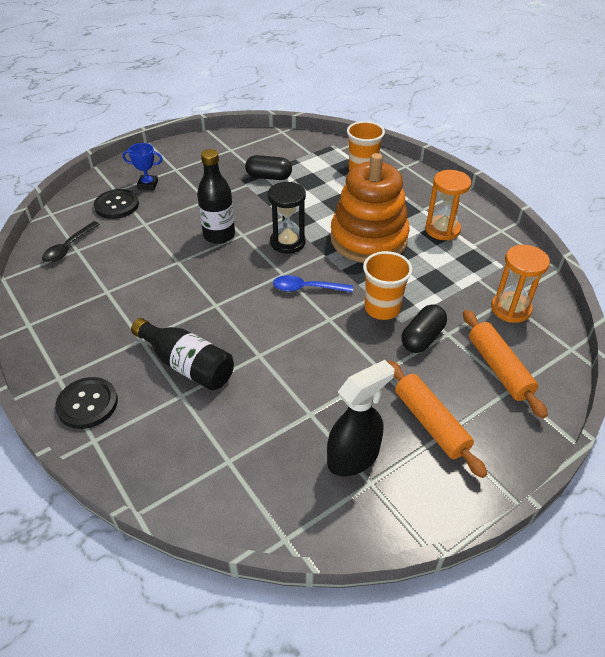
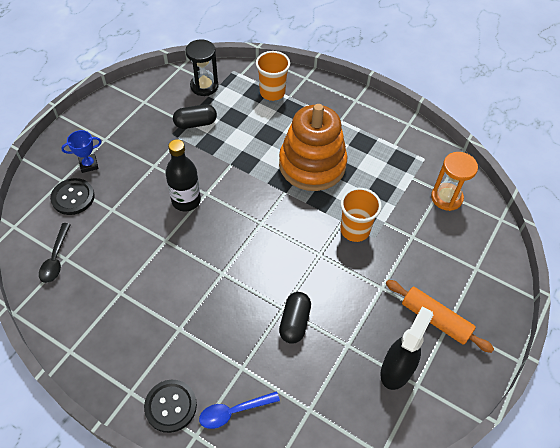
camera: 25 degrees left, 10 degrees up
black bottle [131,318,234,391] -> none
black hourglass [268,182,306,254] -> black hourglass moved to [185,39,219,96]
blue spoon [273,275,353,292] -> blue spoon moved to [199,391,280,429]
black capsule [401,304,447,353] -> black capsule moved to [279,292,311,344]
orange hourglass [425,170,471,240] -> none
orange rolling pin [463,310,548,418] -> none

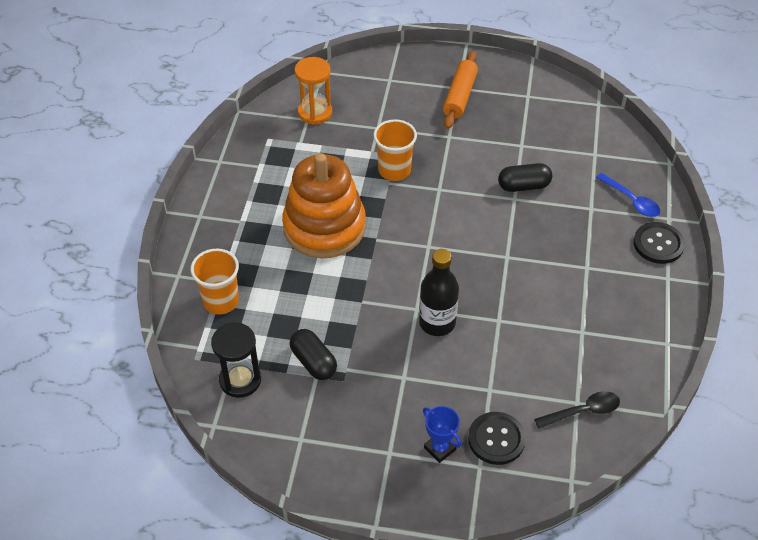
camera: 110 degrees left, 5 degrees down
black spray bottle [380,306,433,390] -> none

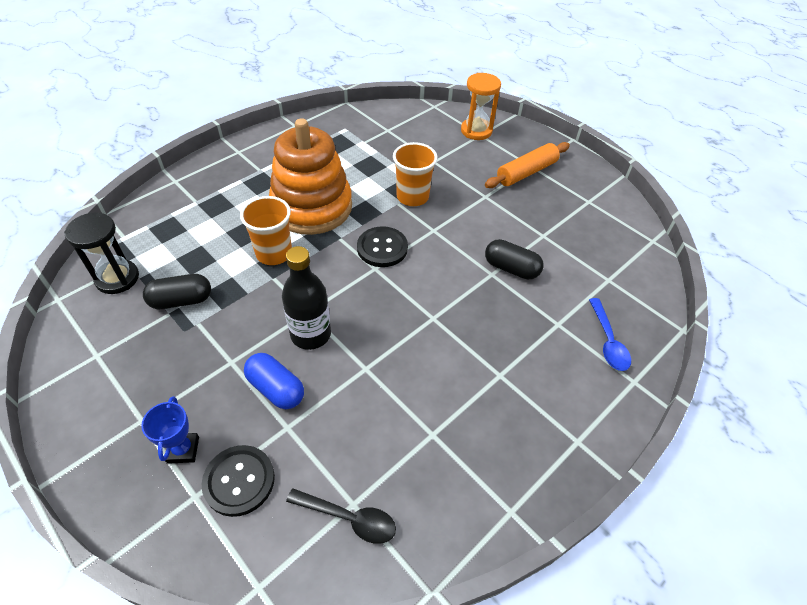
camera: 35 degrees right, 0 degrees up
orange cup [190,249,239,315] -> orange cup moved to [240,196,292,265]
black capsule [290,329,337,380] -> black capsule turned 75 degrees clockwise [143,274,211,309]
orange hourglass [295,57,332,125] -> orange hourglass moved to [461,73,501,140]
black button [634,222,685,264] -> black button moved to [357,226,408,267]
none -> blue capsule [244,353,304,409]

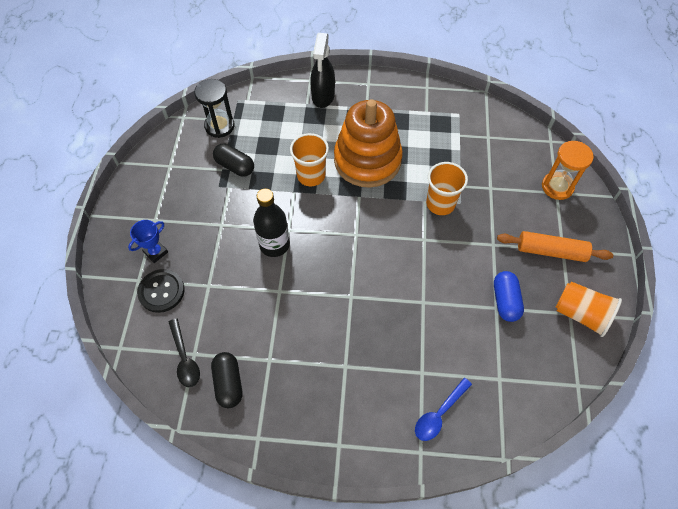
camera: 50 degrees right, 10 degrees up
blue capsule [244,353,304,409] -> blue capsule moved to [494,271,524,322]
black button [357,226,408,267] -> none
black capsule [485,239,544,279] -> black capsule moved to [211,352,242,408]
none -> black spray bottle [310,33,335,108]
none -> orange cup [556,282,622,337]

